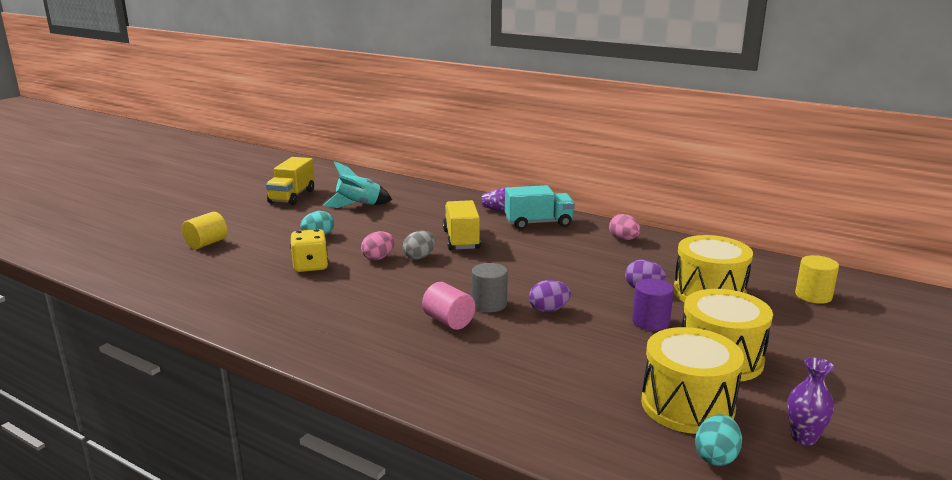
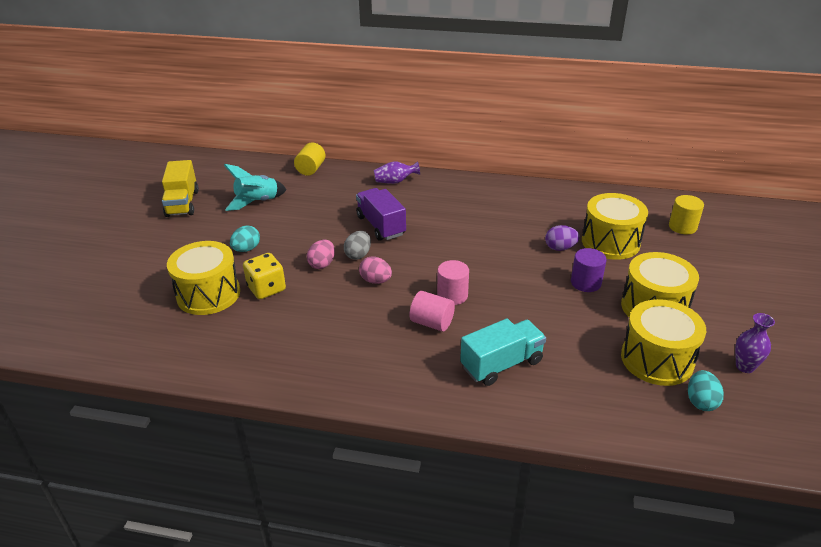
camera: 20 degrees left, 15 degrees up
yellow cylinder [182,212,228,249] -> yellow cylinder moved to [294,142,326,176]
yellow truck [443,200,481,250] -> purple truck [356,188,406,241]
grey cylinder [472,263,508,312] -> pink cylinder [437,260,469,305]
turquoise truck [505,185,575,230] -> turquoise truck moved to [460,319,546,386]
purple egg [529,280,571,312] -> none
pink egg [609,214,641,240] -> pink egg moved to [359,256,392,284]
none -> yellow drum [167,241,240,315]

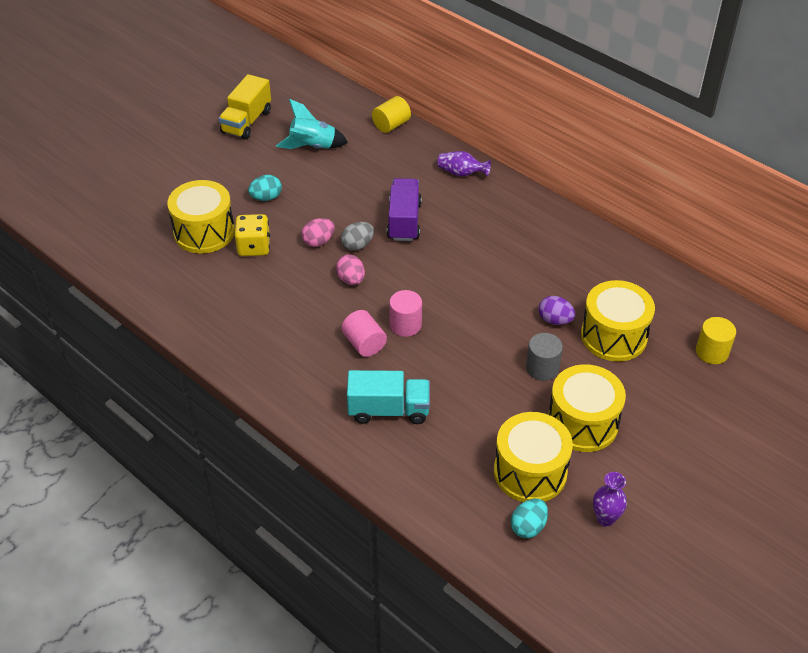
camera: 30 degrees right, 10 degrees up
purple cylinder [571,248,607,292] -> grey cylinder [526,333,563,381]

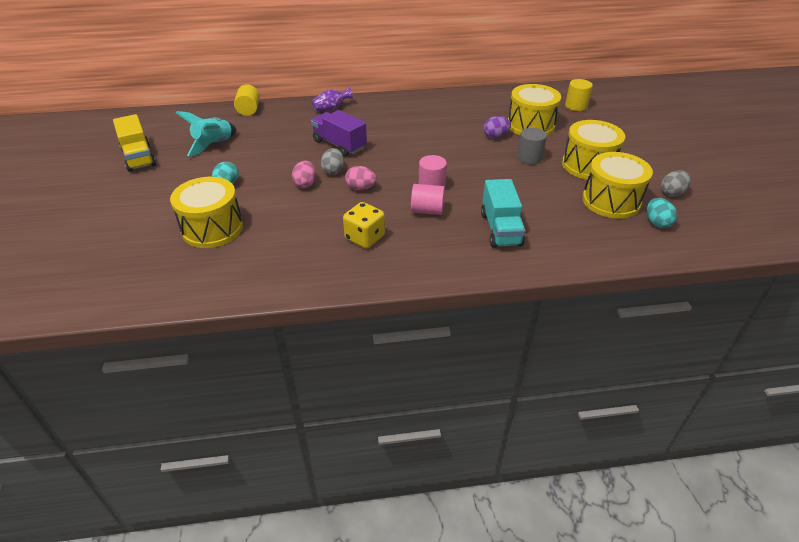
camera: 50 degrees left, 5 degrees down
yellow dice [234,214,270,256] -> yellow dice moved to [343,202,385,249]
turquoise truck [347,370,430,424] -> turquoise truck turned 135 degrees clockwise [481,179,525,248]
purple vase [593,472,627,527] -> grey egg [661,170,691,197]

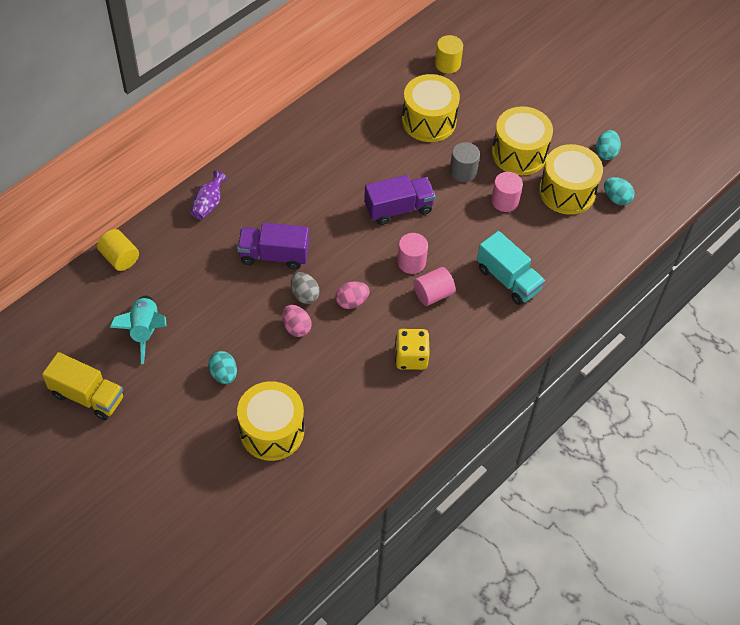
camera: 40 degrees left, 15 degrees up
purple egg [484,116,511,138] -> none
grey egg [661,170,691,197] -> turquoise egg [596,130,621,160]
none -> purple truck [364,175,435,225]
none -> pink cylinder [491,172,523,212]

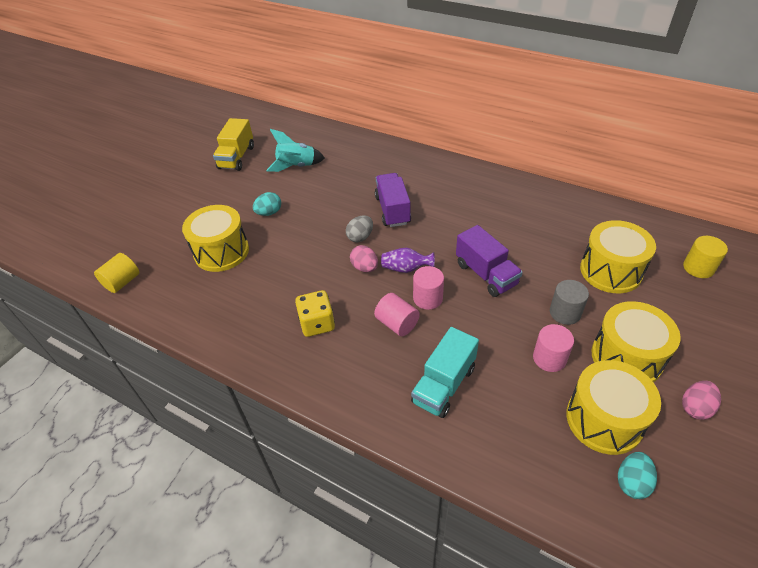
camera: 80 degrees right, 10 degrees down
yellow cylinder [97,229,139,271] -> yellow cylinder moved to [94,253,139,293]
purple vase [191,170,227,220] -> purple vase moved to [381,248,435,273]
pink egg [282,305,312,337] -> pink egg moved to [682,381,721,420]
turquoise egg [596,130,621,160] -> none

